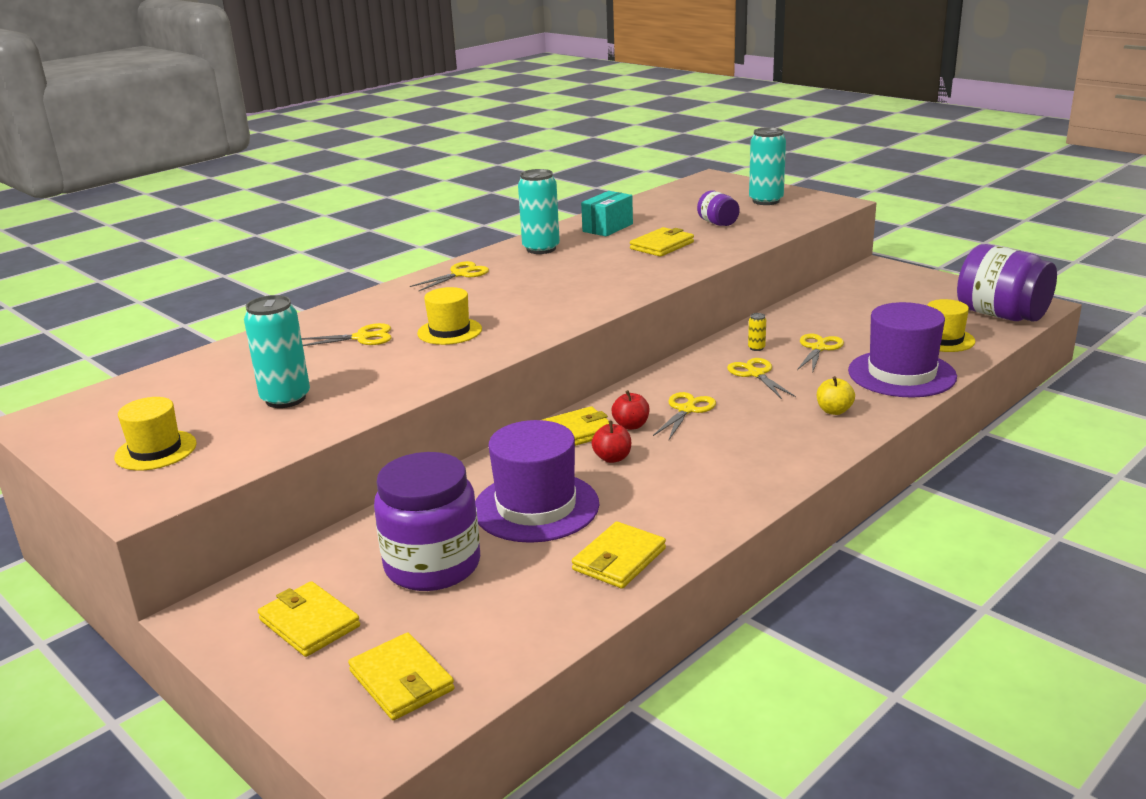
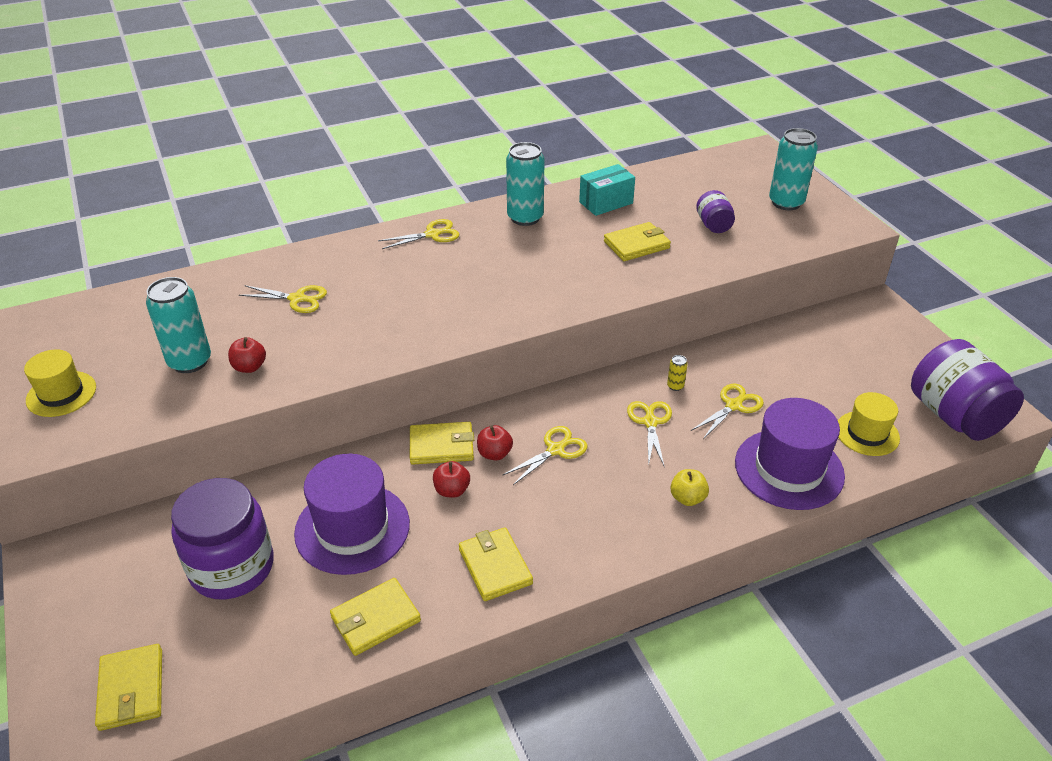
camera: 20 degrees right, 15 degrees up
yellow wallet [258,581,360,657] -> yellow wallet moved to [459,527,533,601]
yellow hat [417,287,482,345] -> none
none -> red apple [228,337,266,373]

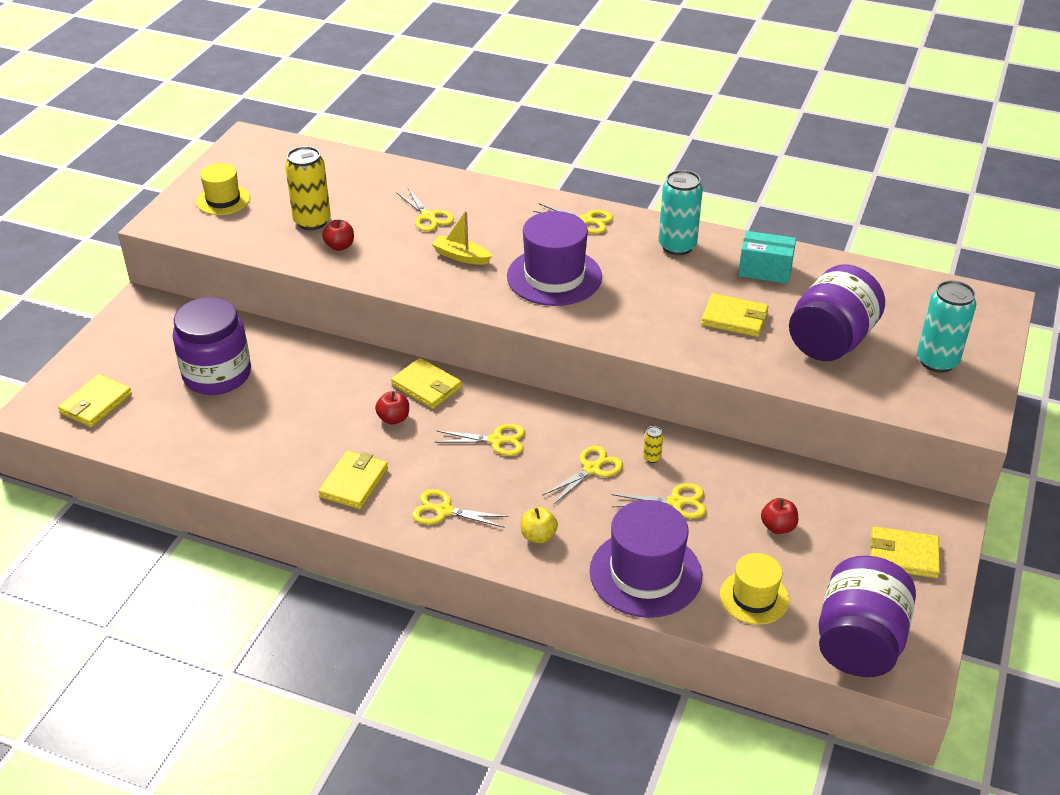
camera: 45 degrees right, 0 degrees up
turquoise can [146,277,211,373] -> yellow can [285,146,331,230]
purple hat [294,454,410,575] -> purple hat moved to [507,211,602,306]
yellow wallet [330,578,421,656] -> yellow wallet moved to [870,526,940,578]
red apple [477,425,513,461] -> red apple moved to [761,498,798,534]
purple jar [696,190,735,233] -> purple jar [789,264,885,361], size x2.01
none -> yellow scissors [412,489,509,528]
none -> yellow boat [432,211,492,265]

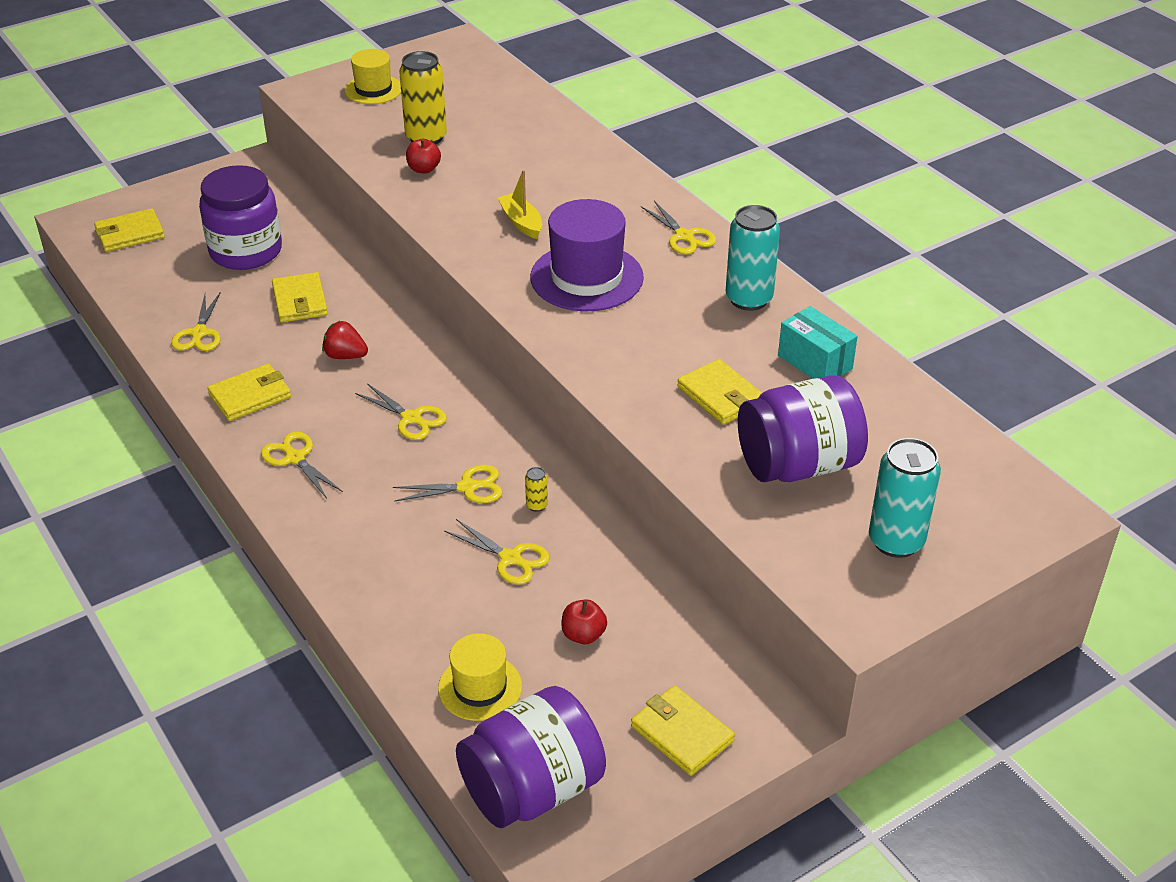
camera: 35 degrees right, 0 degrees up
red apple [375,391,409,424] -> red strawberry [322,321,368,359]
yellow wallet [391,358,462,409] -> yellow wallet moved to [272,272,328,323]
yellow scissors [396,188,454,232] -> yellow scissors moved to [171,291,221,351]
yellow apple [521,507,558,543] -> none
purple hat [590,500,702,618] -> none

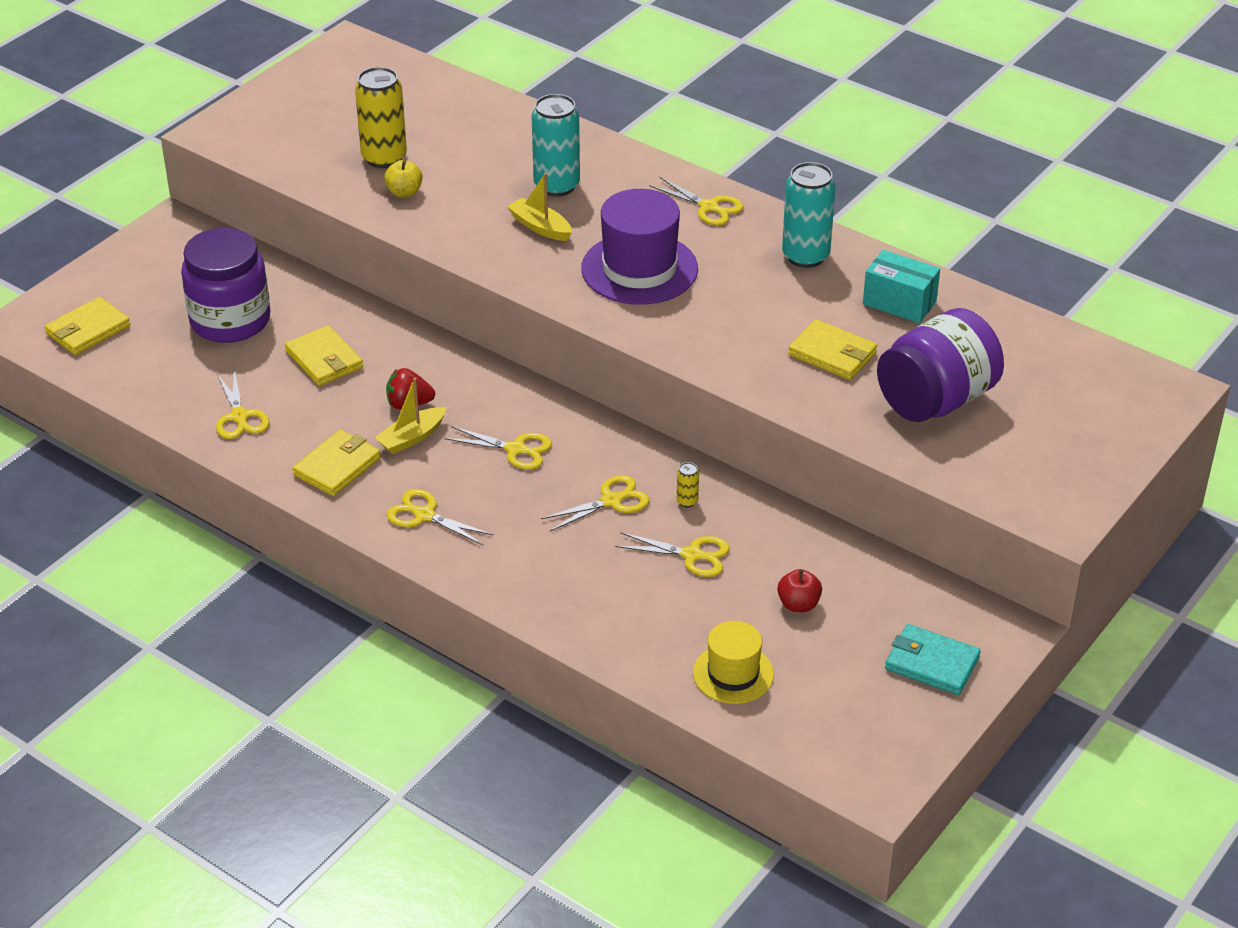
camera: 20 degrees left, 0 degrees up
yellow hat [345,49,401,104] -> none
red apple [406,138,441,174] -> yellow apple [384,160,422,198]
purple jar [456,686,606,828] -> none
yellow wallet [631,685,735,776] -> turquoise wallet [885,624,981,695]
turquoise can [869,438,941,558] -> turquoise can moved to [532,94,580,197]
none -> yellow boat [374,378,447,454]

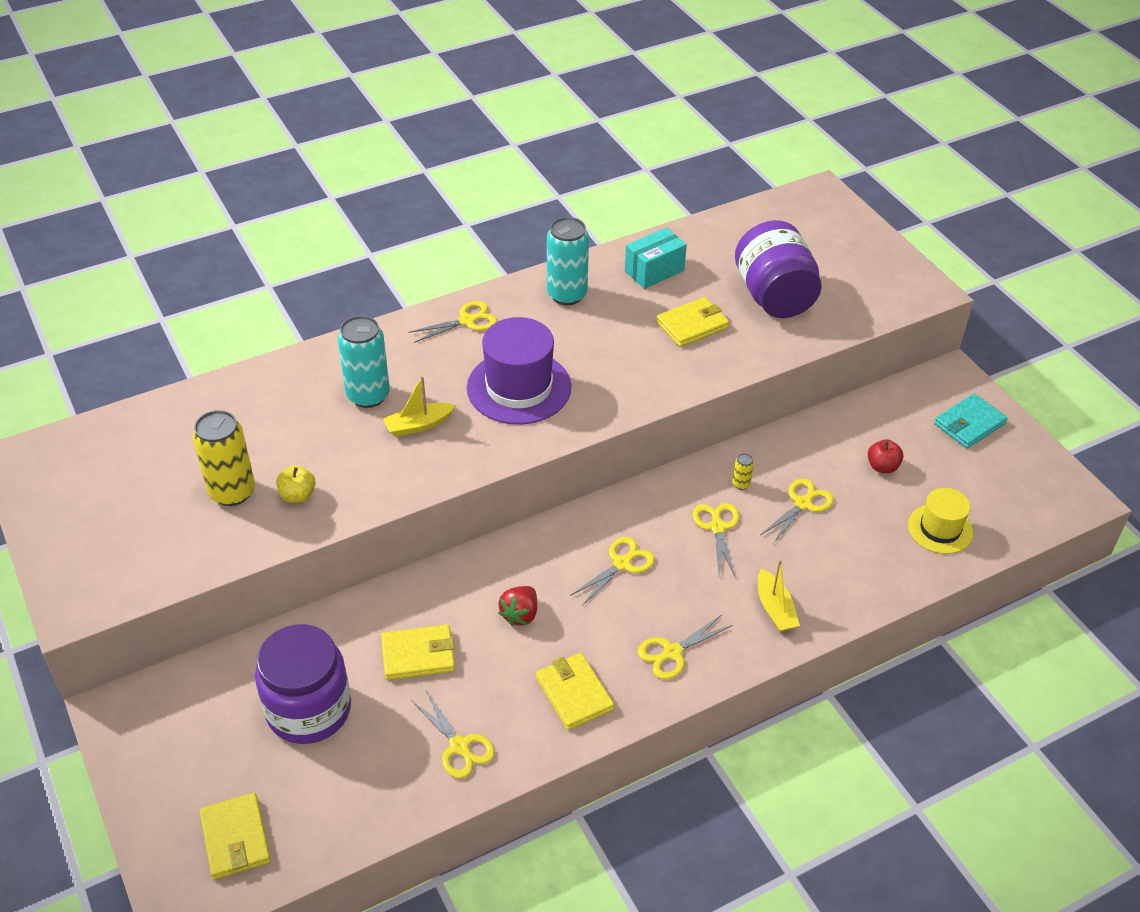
camera: 65 degrees left, 5 degrees up
yellow scissors [216,370,270,439] -> yellow scissors turned 45 degrees clockwise [411,691,495,779]
yellow boat [374,378,447,454] -> yellow boat moved to [758,559,800,632]

